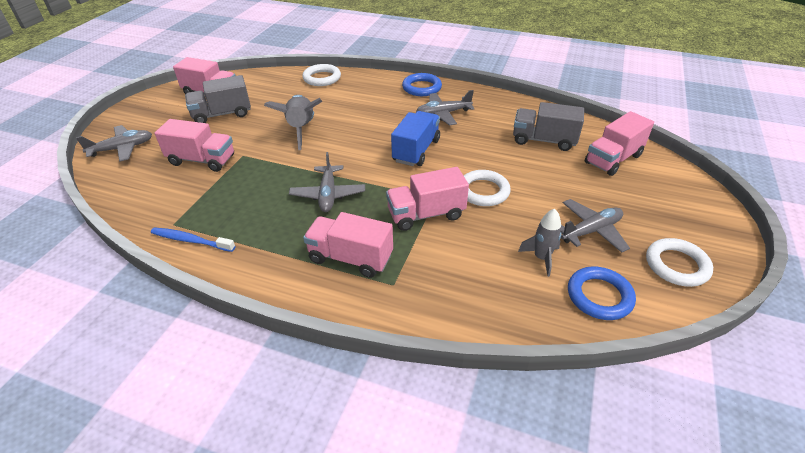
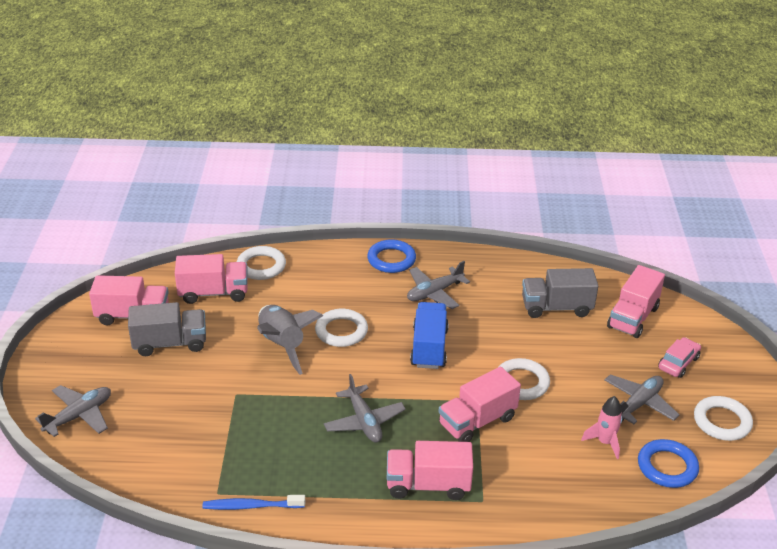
camera: 20 degrees left, 5 degrees down
pink truck [155,119,234,172] -> pink truck moved to [175,254,248,304]
grey truck [185,75,251,123] -> grey truck turned 150 degrees counterclockwise [128,302,206,356]
grey rocket [518,209,562,277] -> pink rocket [581,396,622,459]
none -> white ring [315,309,368,347]
none -> pink car [658,337,701,378]

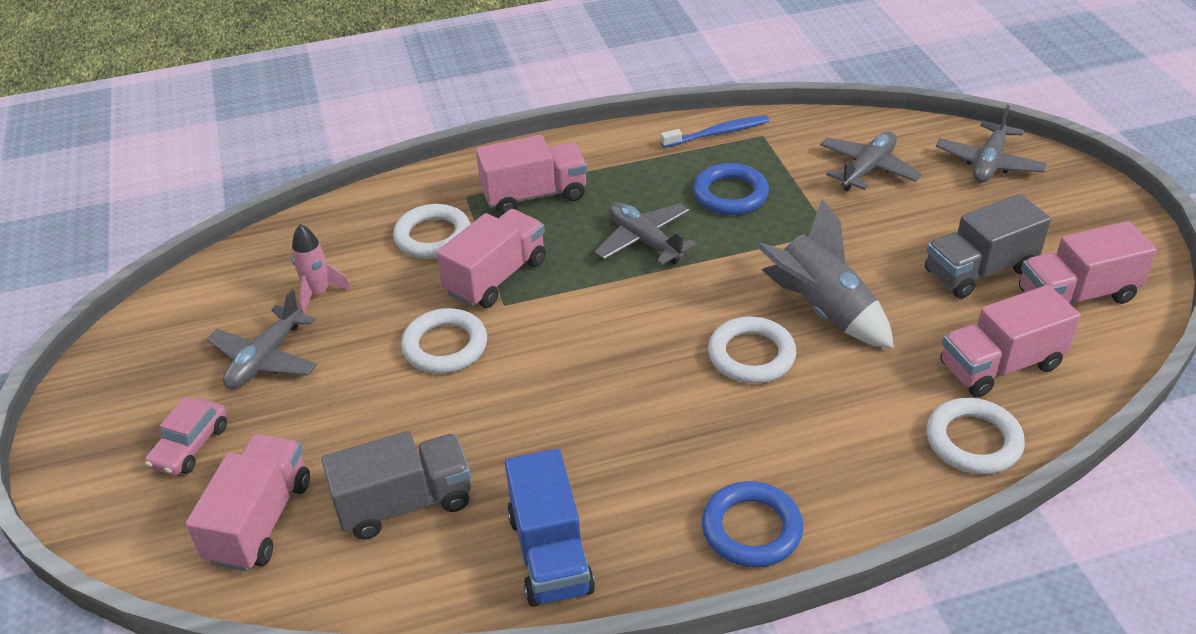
camera: 165 degrees right, 5 degrees up
grey plane [407,261,470,309] -> grey plane moved to [820,132,922,191]
blue truck [410,302,449,369] -> blue truck moved to [505,449,595,607]
blue ring [638,439,699,488] -> blue ring moved to [693,163,769,215]
white ring [694,396,753,441] -> white ring moved to [393,204,470,259]

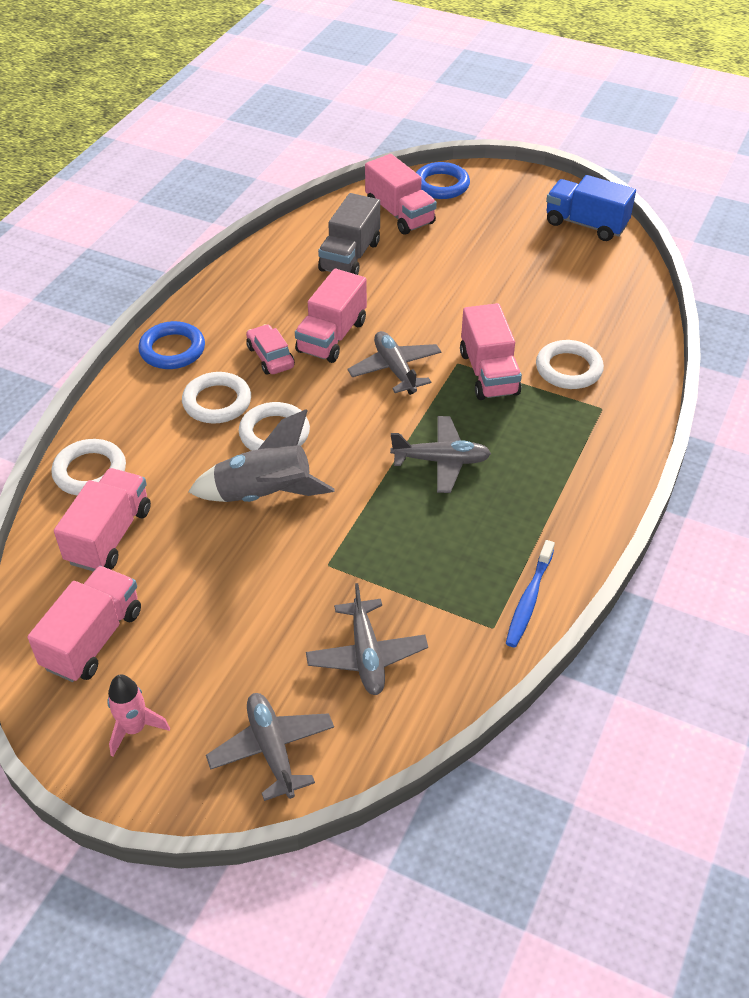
camera: 130 degrees right, 5 degrees up
pink car [145,397,227,476] -> pink car moved to [246,324,295,375]
grey plane [207,290,317,389] -> grey plane moved to [348,331,441,395]
pink rocket [292,224,352,314] -> pink rocket moved to [107,675,170,757]
white ring [401,308,487,373] -> white ring moved to [182,372,251,424]
pink truck [476,135,587,215] -> pink truck moved to [295,269,367,363]
blue truck [505,449,595,607] -> blue truck moved to [546,175,636,241]
blue ring [693,163,769,215] -> blue ring moved to [416,162,470,199]
grey truck [925,194,1051,299] -> none

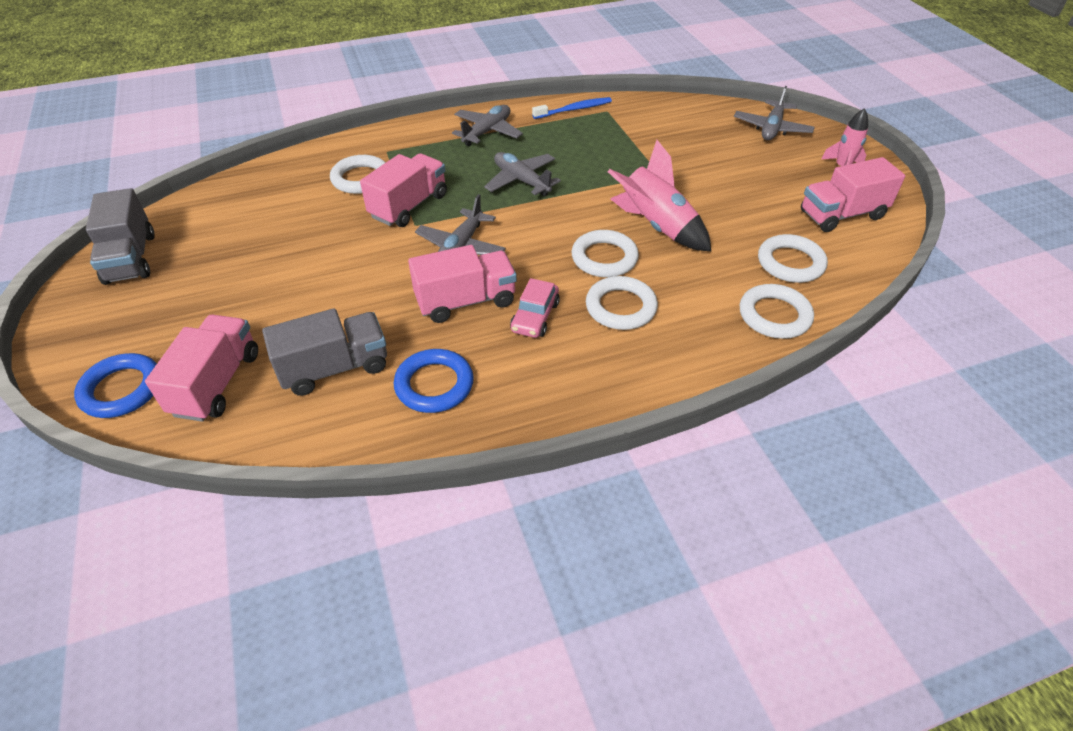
camera: 135 degrees left, 0 degrees up
pink truck [54,468,151,572] -> white ring [758,234,828,283]
blue ring [138,321,205,369] -> blue ring moved to [394,349,474,413]
grey rocket [188,409,335,502] -> pink rocket [608,140,711,251]
grey plane [306,583,428,695] -> grey plane moved to [452,105,523,146]
blue truck [546,175,636,241] -> grey truck [86,188,154,285]

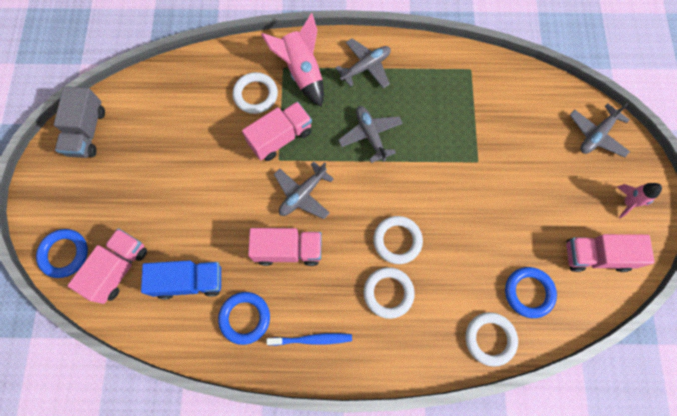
camera: 20 degrees right, 25 degrees up
grey truck [262,308,387,396] -> blue truck [141,260,221,299]
pink car [510,278,560,338] -> none
blue toothbrush [532,97,612,119] -> blue toothbrush moved to [267,333,352,346]
pink rocket [608,140,711,251] -> pink rocket moved to [261,13,324,107]
white ring [758,234,828,283] -> blue ring [505,267,557,318]

